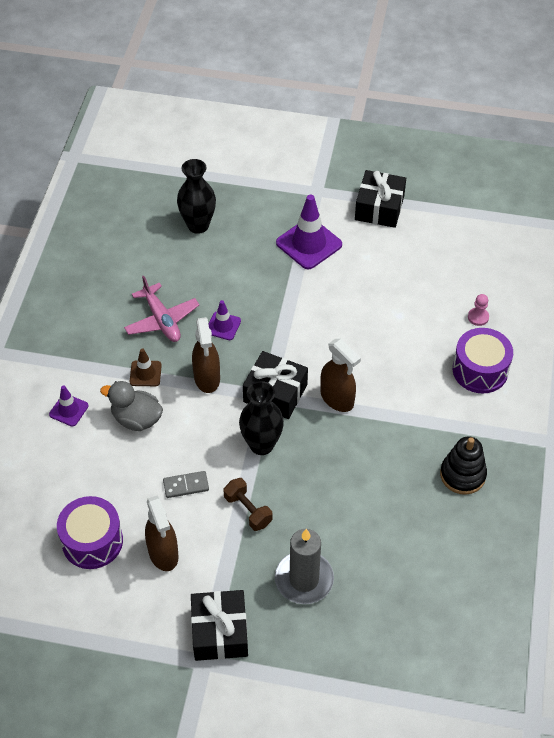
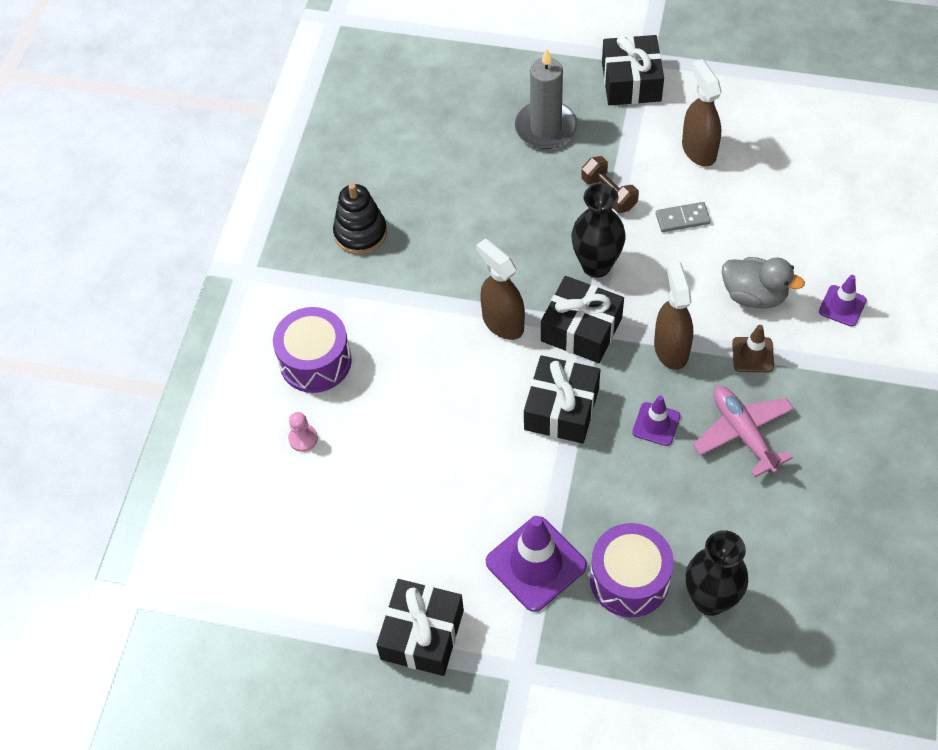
camera: 175 degrees left, 5 degrees up
purple drum [57,496,123,569] -> purple drum moved to [590,523,674,617]
none -> black gift [524,355,600,444]

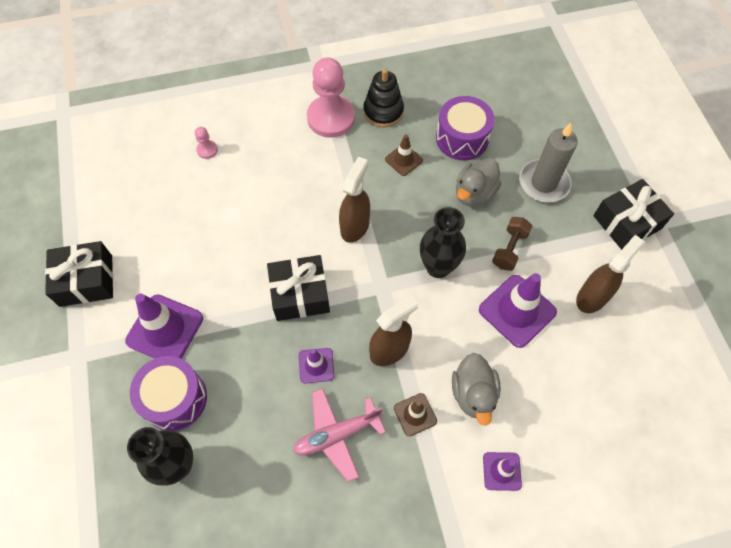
camera: 60 degrees right, 5 degrees up
purple drum [273,307,352,393] -> purple drum moved to [436,96,494,160]
black gift [541,276,624,363] -> none
grey domino [656,202,711,232] -> purple traffic cone [479,273,557,348]
pink plane [693,386,794,477] -> pink plane turned 150 degrees counterclockwise [293,388,386,482]
none -> pink pawn [307,57,355,138]
none -> brown traffic cone [385,134,423,176]
none -> grey duck [456,158,501,206]

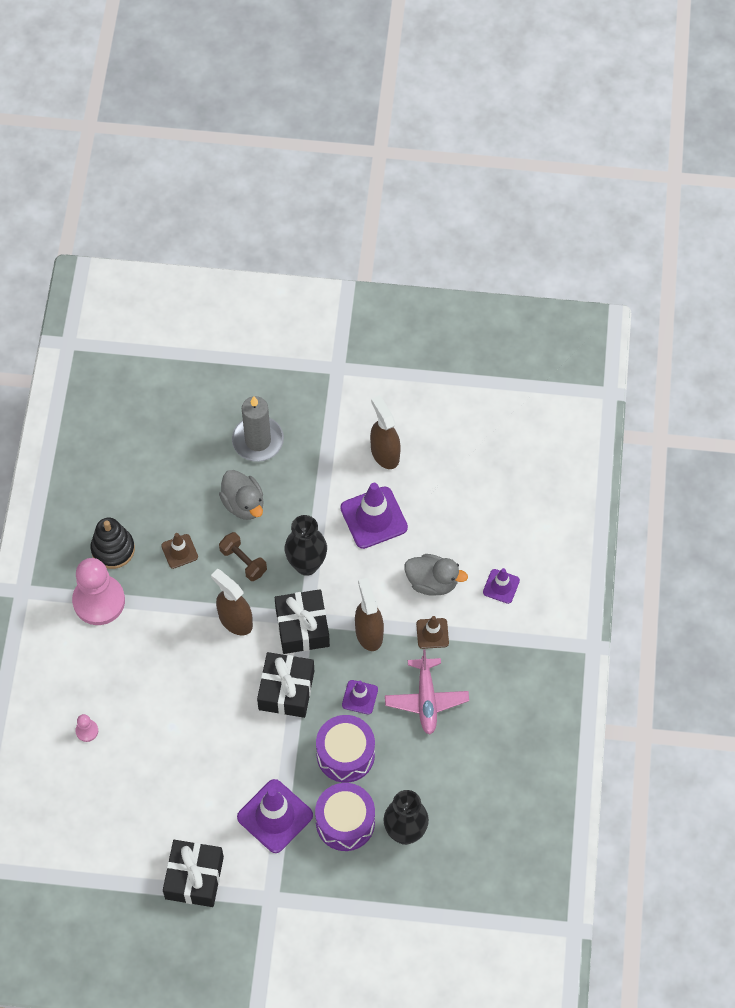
camera: 70 degrees left, 0 degrees up
purple drum [436,96,494,160] -> purple drum moved to [316,715,375,783]
brown dumbbell [492,217,532,271] -> brown dumbbell moved to [219,532,267,581]
black gift [593,179,674,250] -> black gift moved to [275,589,330,654]

